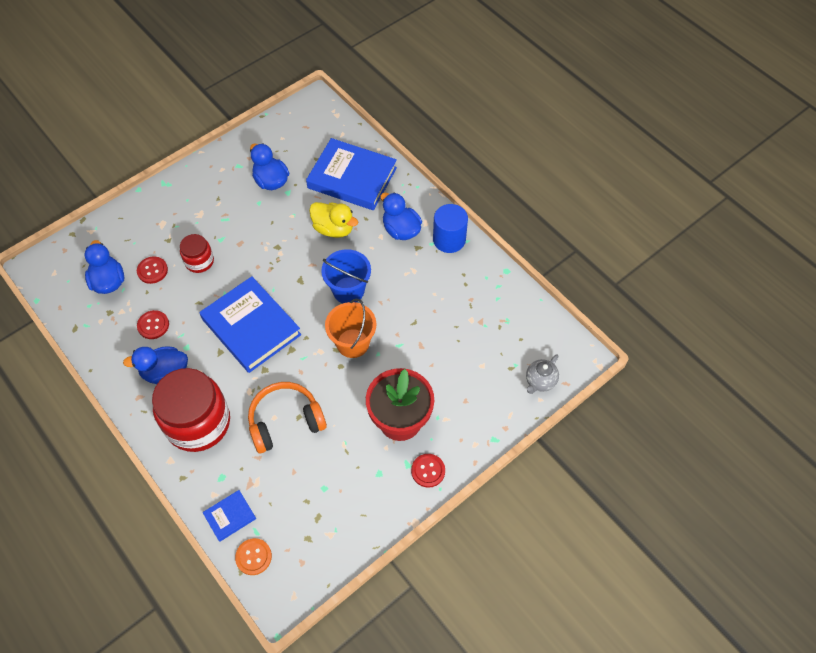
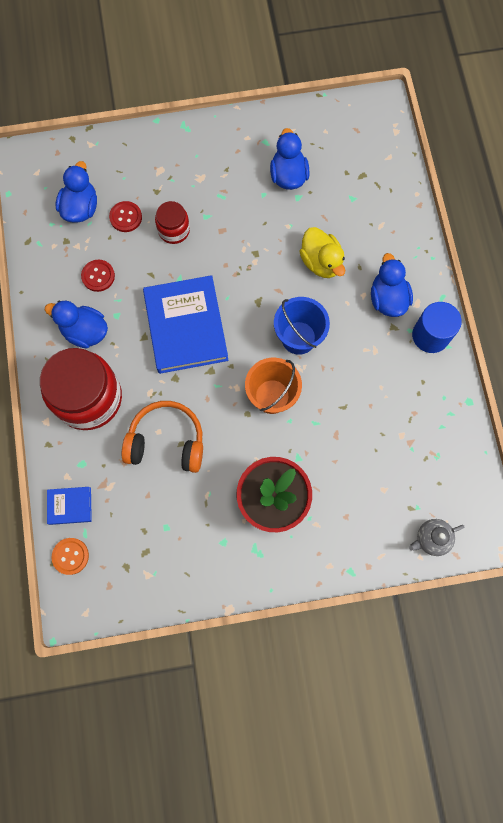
camera: 30 degrees right, 15 degrees up
blue book [306,138,397,210] -> none
red button [411,454,445,488] -> none

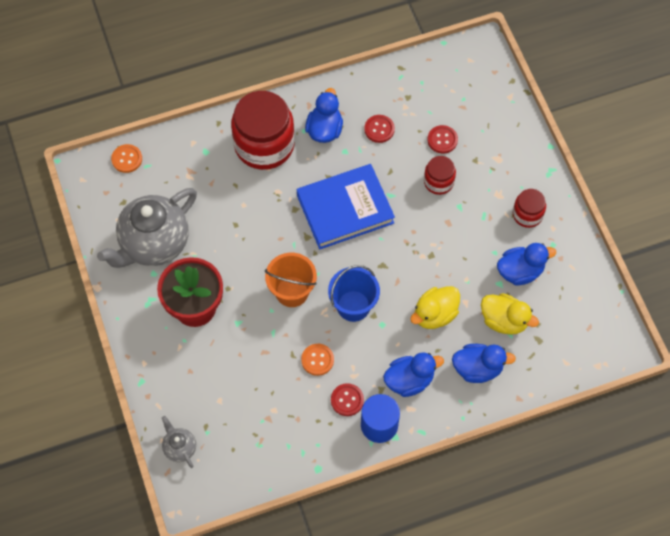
camera: 80 degrees right, 10 degrees down
blue book [47,487,92,525] -> none
blue duck [56,161,97,223] -> blue duck moved to [452,344,516,383]
orange headphones [122,401,203,473] -> none
none -> grey teapot [97,188,197,268]
none -> orange button [301,344,334,376]
none -> red button [331,383,364,416]
none -> yellow duck [481,293,539,335]
none -> red jar [513,189,546,228]

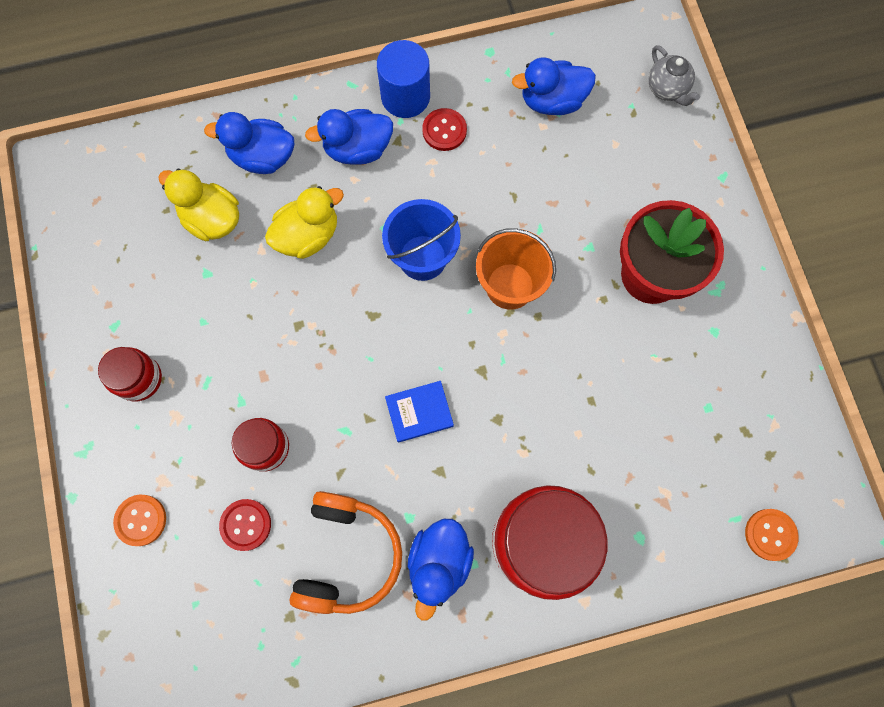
camera: 175 degrees left, 10 degrees up
grey teapot [97,188,197,268] -> none
blue book [297,164,395,249] -> blue book [385,381,454,443], size x0.46
orange button [301,344,334,376] -> orange button moved to [113,495,166,546]
red button [364,115,395,143] -> orange headphones [289,491,402,614]
blue duck [497,243,556,285] -> blue duck moved to [512,57,596,115]

